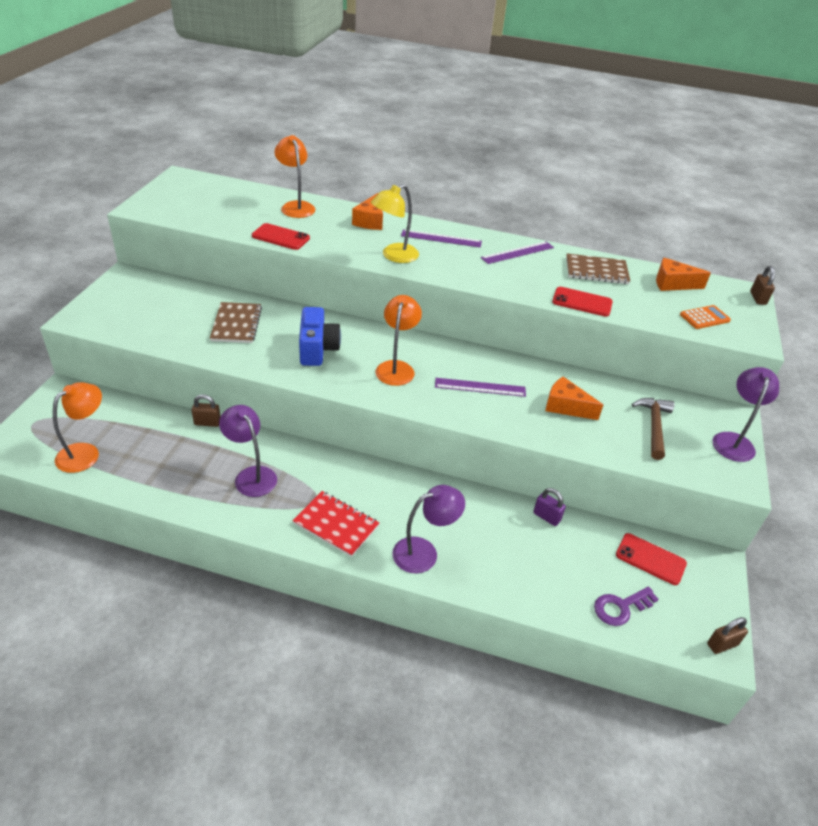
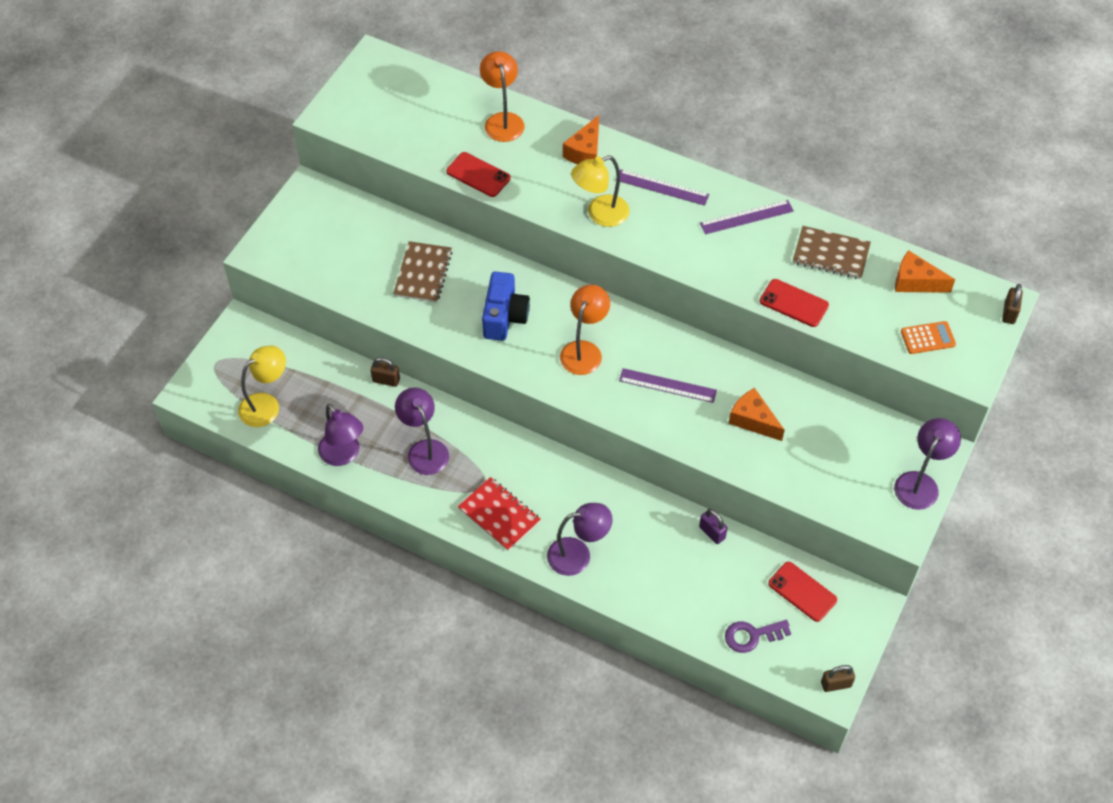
camera: 15 degrees right, 15 degrees up
orange lamp [53,382,102,473] -> yellow lamp [238,346,286,427]
brown hammer [631,398,674,460] -> none
none -> purple lamp [318,404,363,466]

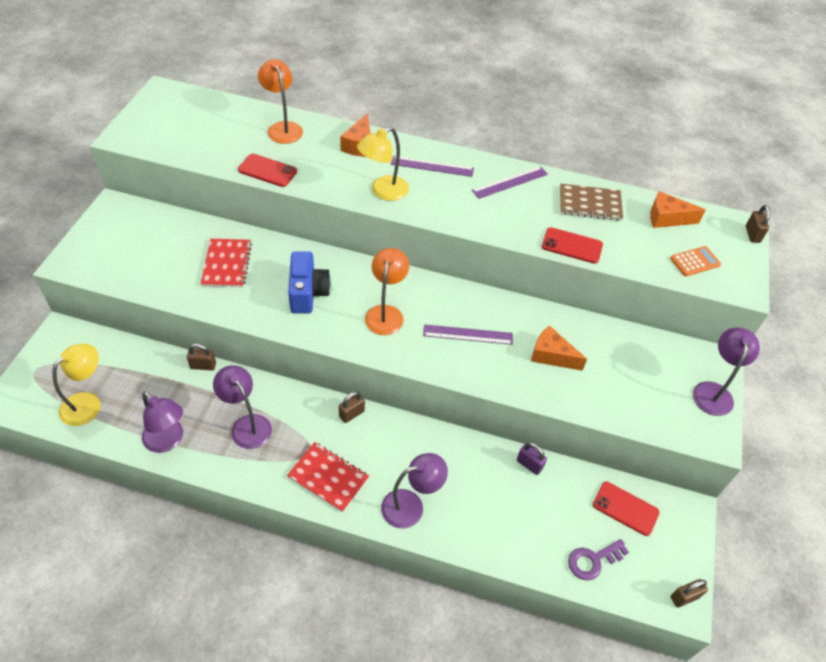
camera: 15 degrees left, 5 degrees down
brown notebook [393,241,452,303] -> red notebook [201,239,252,287]
none -> brown padlock [339,391,365,423]

